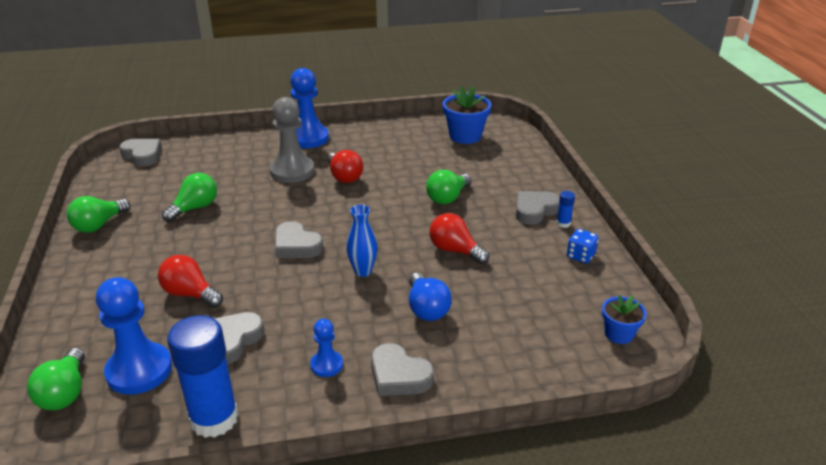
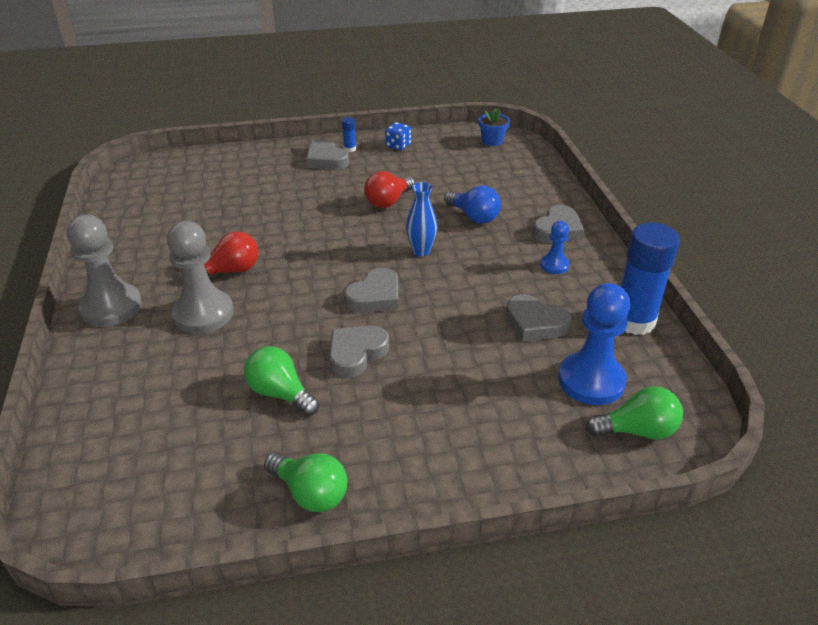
camera: 90 degrees left, 5 degrees up
grey heart [119,139,162,166] -> grey heart moved to [329,325,389,378]
red light bulb [158,255,223,308] -> none
blue pawn [290,68,329,148] -> grey pawn [67,215,142,327]
blue light bulb [409,273,452,321] -> blue light bulb turned 60 degrees clockwise [444,185,501,224]
green light bulb [426,170,472,204] -> none
blue flower pot [443,86,491,144] -> none

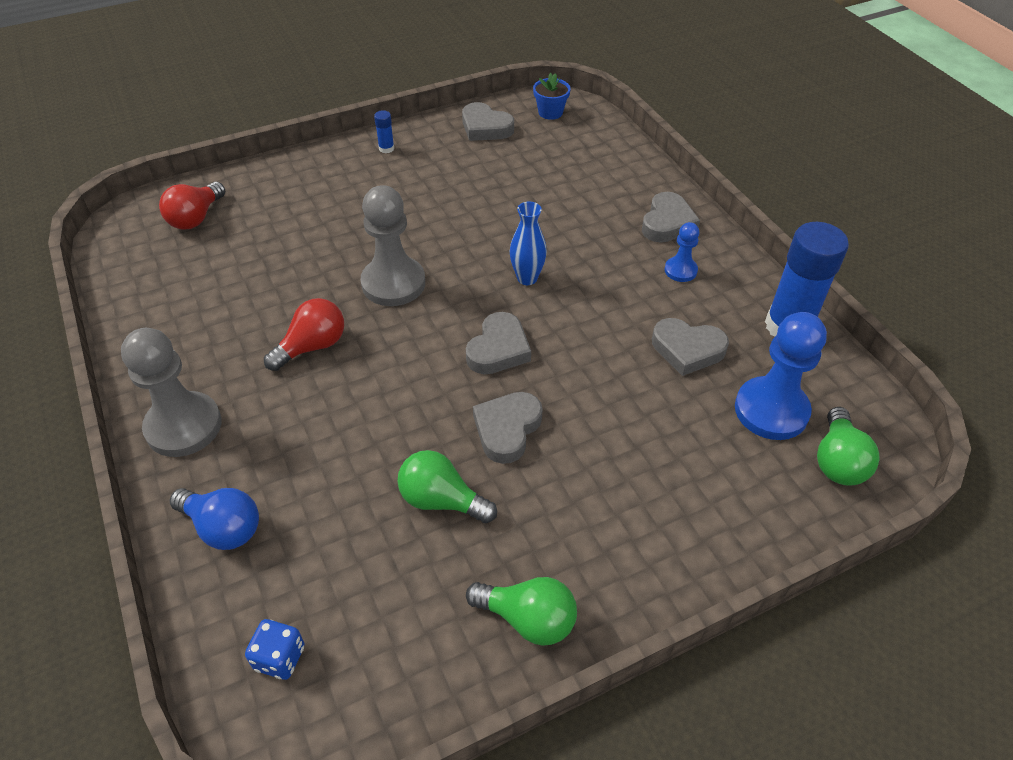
camera: 15 degrees left, 10 degrees up
grey pawn [167,221,234,334] -> grey pawn moved to [361,185,425,306]
grey heart [306,139,349,170] -> grey heart moved to [462,102,514,141]
red light bulb [364,171,415,208] -> red light bulb moved to [159,182,225,230]
blue dice [385,122,411,150] -> blue dice moved to [245,619,305,680]
blue light bulb [444,185,501,224] -> blue light bulb moved to [170,488,259,550]
green light bulb [586,386,683,439] -> green light bulb turned 120 degrees clockwise [817,407,880,486]

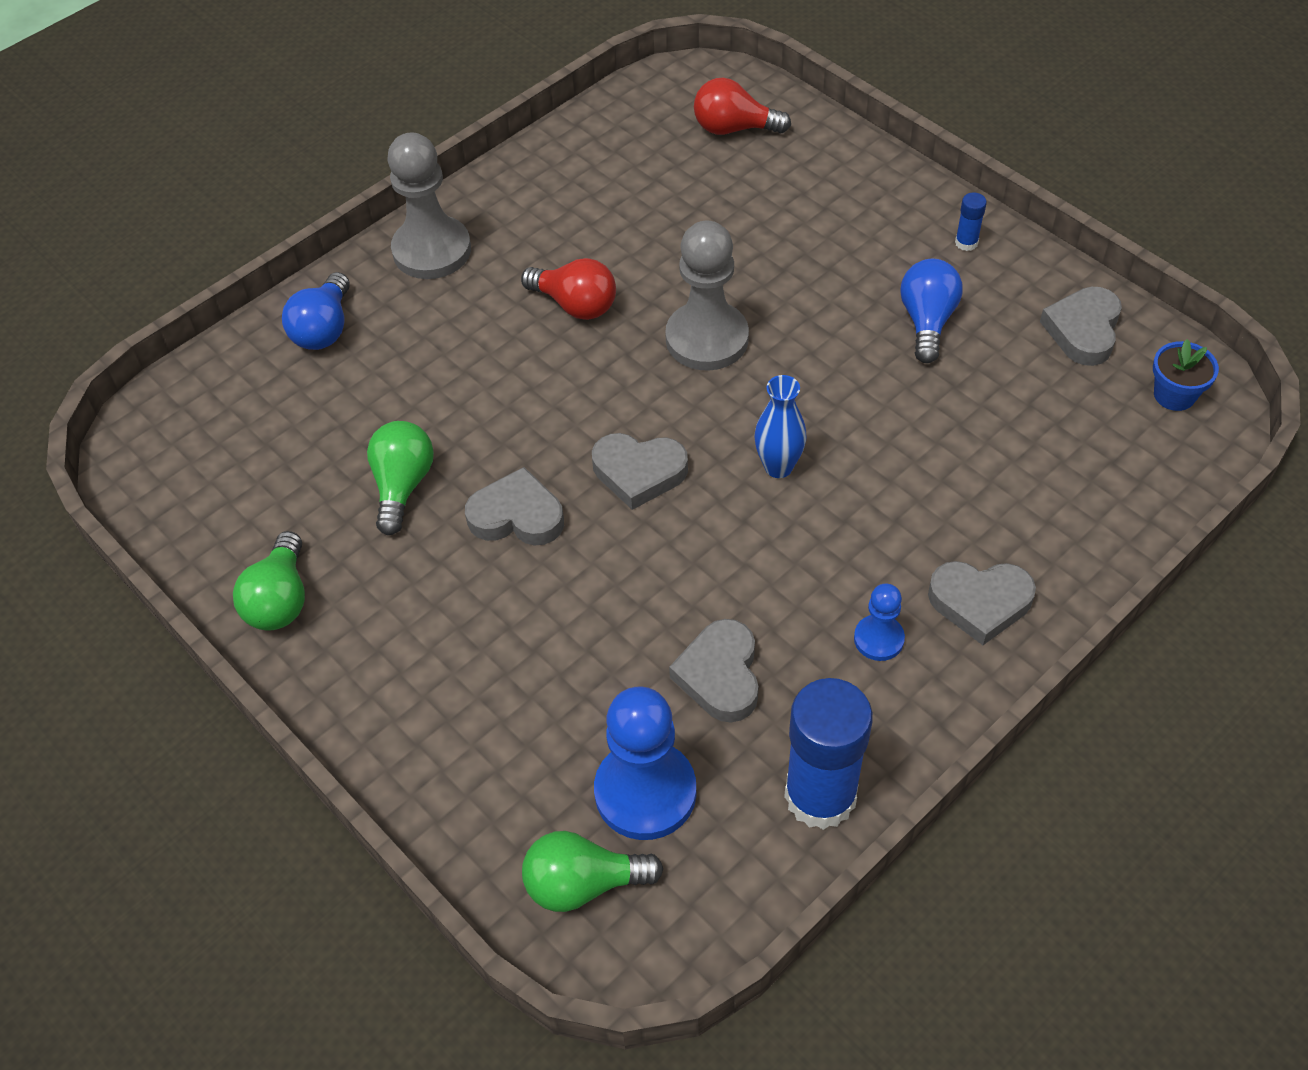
camera: 75 degrees right, 5 degrees up
blue dice [245,619,305,680] -> none
none -> blue light bulb [900,259,963,363]

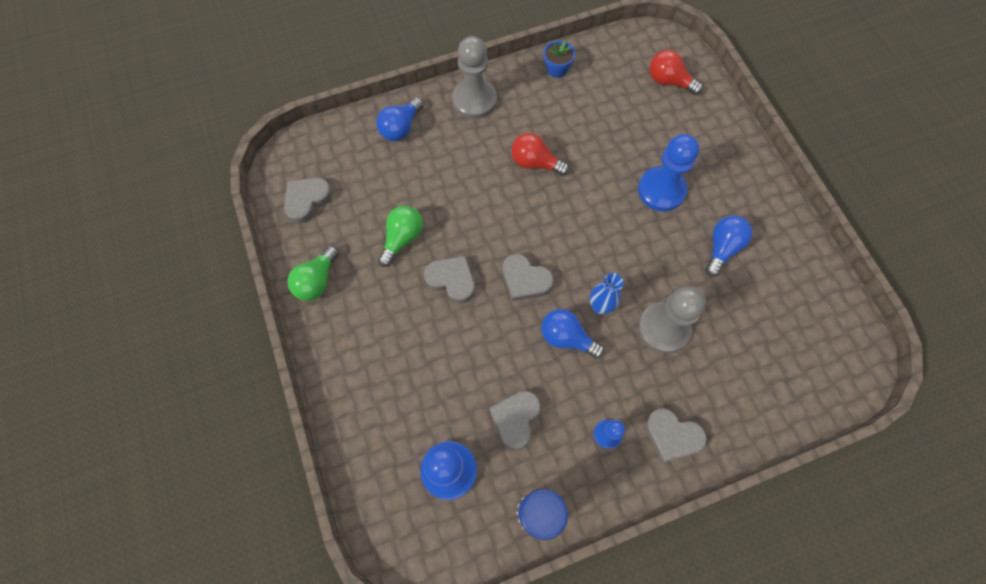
camera: 20 degrees right, 15 degrees up
red light bulb [521,258,616,320] -> red light bulb turned 150 degrees clockwise [511,133,569,176]
green light bulb [522,831,663,912] -> none
grey pawn [665,221,749,371] -> grey pawn moved to [638,286,706,353]
blue glue stick [955,192,987,251] -> none
grey heart [1040,287,1122,366] -> grey heart moved to [284,178,333,224]
blue flower pot [1153,339,1219,411] -> blue flower pot moved to [543,40,575,78]
none -> blue light bulb [541,309,604,359]
none -> blue pawn [638,134,699,211]

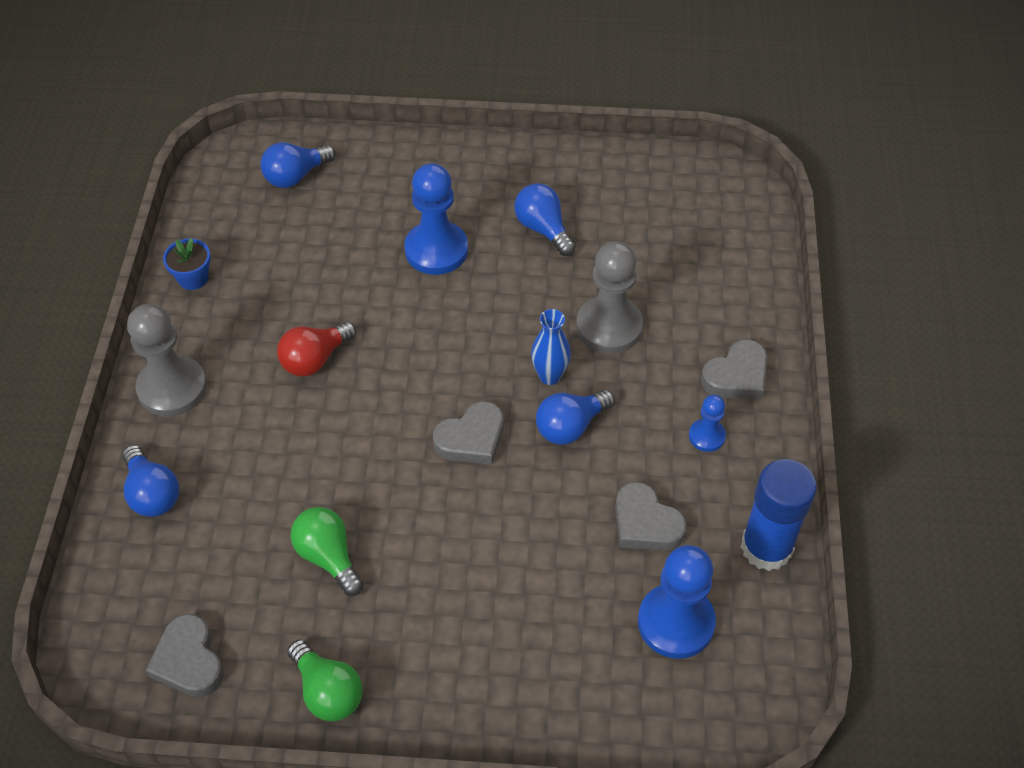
camera: 65 degrees left, 15 degrees down
grey heart [424,256,475,303] -> none
red light bulb [649,50,703,95] -> blue light bulb [261,142,336,188]

